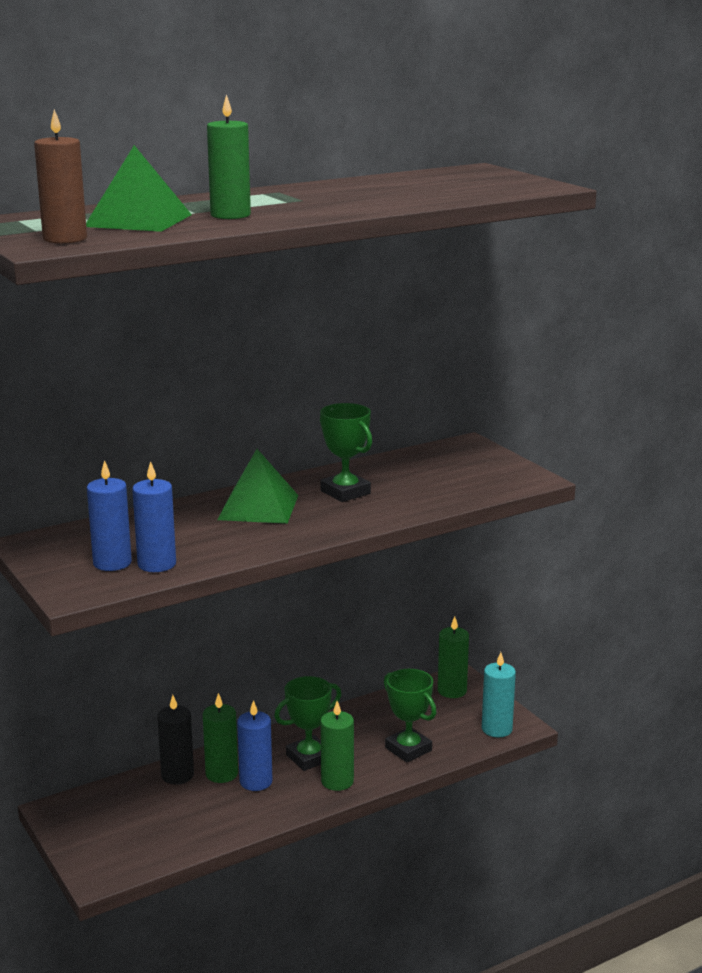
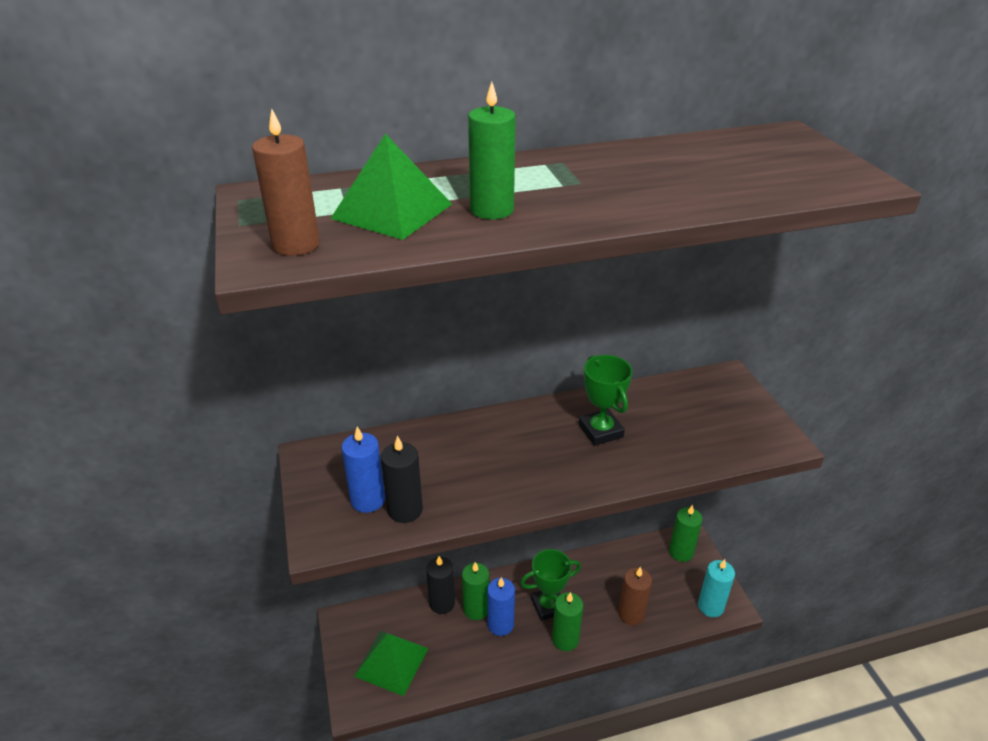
camera: 15 degrees right, 15 degrees up
blue candle [132,461,176,572] -> black candle [381,436,423,523]
green pyramid [217,449,298,524] -> green pyramid moved to [354,631,429,696]
green trophy [384,669,437,763] -> brown candle [619,567,652,625]

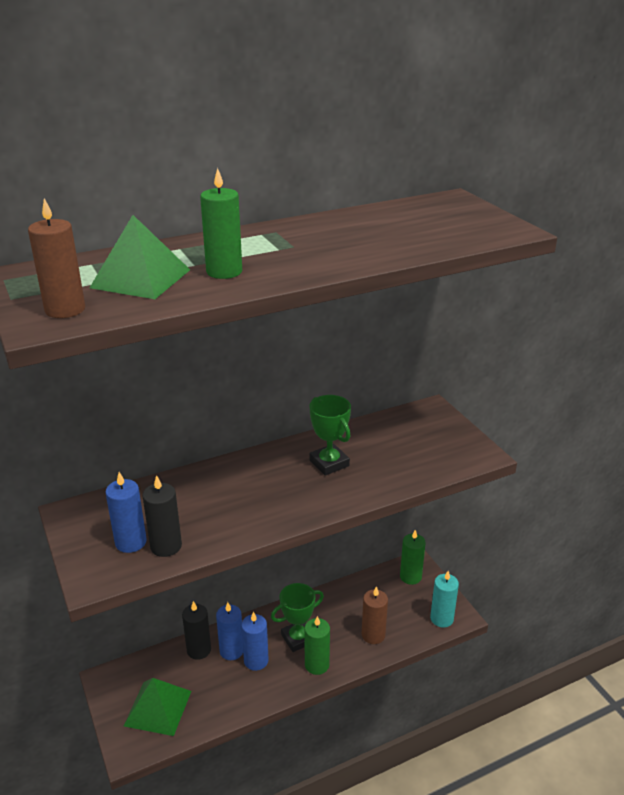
camera: 10 degrees left, 5 degrees down
green candle [462,562,489,620] -> blue candle [216,602,243,660]

